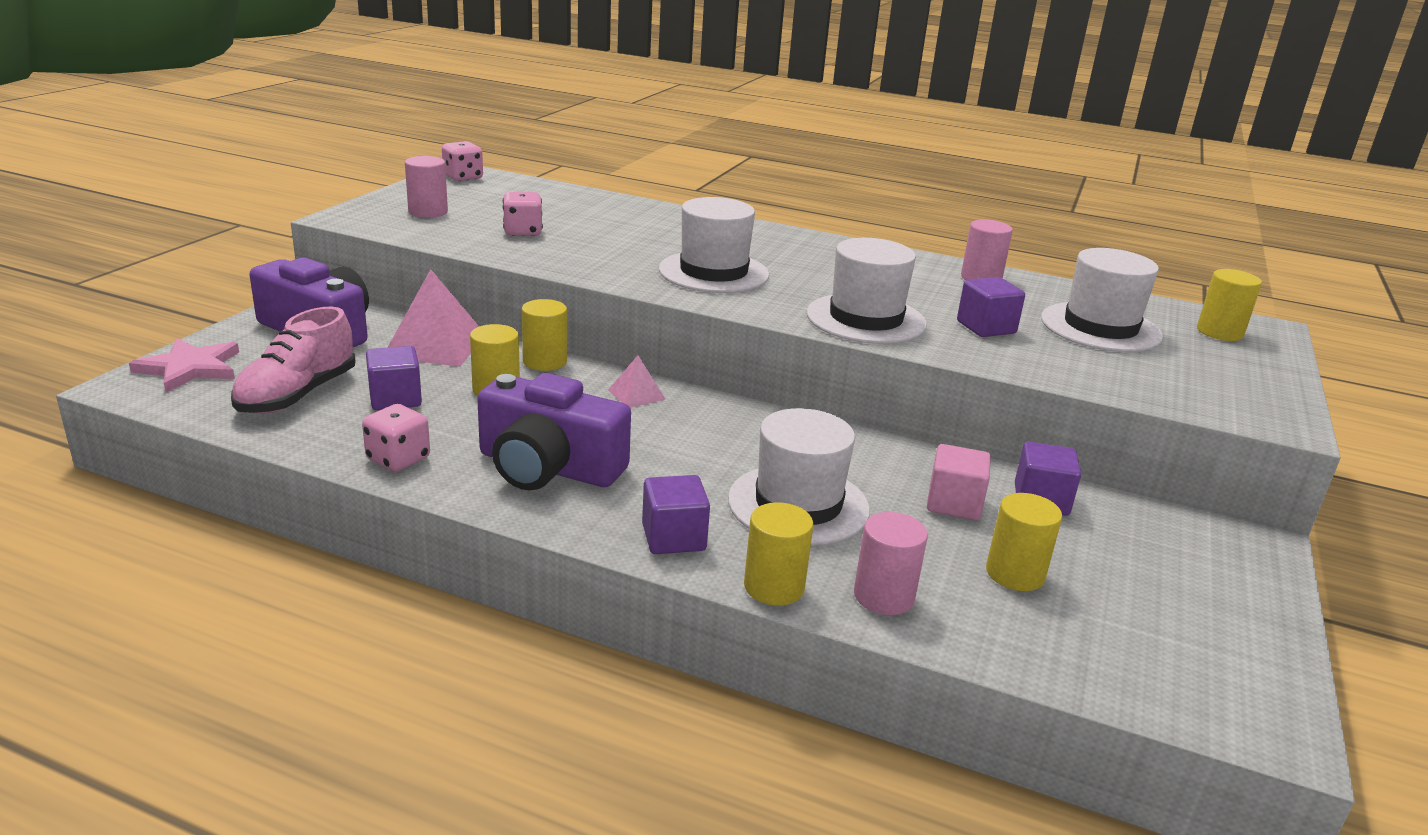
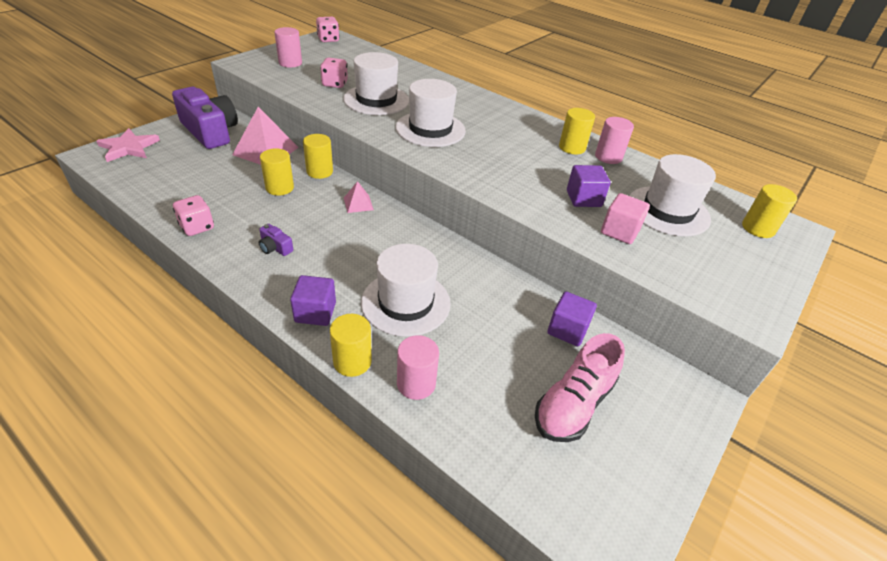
camera: 15 degrees right, 15 degrees up
pink shoe [231,307,356,414] -> pink shoe moved to [535,333,625,442]
purple cube [366,346,422,410] -> none
purple camera [477,373,631,490] -> purple camera [259,224,293,256], size x0.40
white hat [807,238,927,344] -> white hat moved to [343,52,409,115]
pink cube [927,444,991,520] -> pink cube moved to [601,193,650,244]
yellow cylinder [986,493,1062,591] -> yellow cylinder moved to [559,108,595,155]

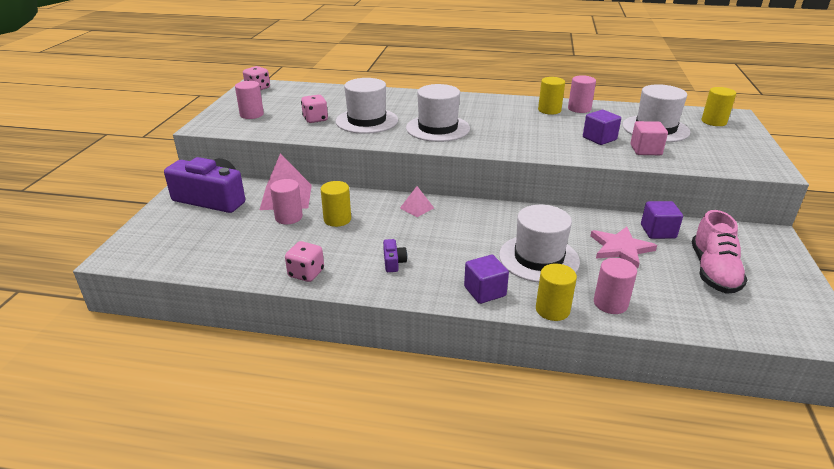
camera: 25 degrees left, 10 degrees down
pink star [96,128,160,162] -> pink star moved to [590,227,657,268]
purple camera [259,224,293,256] -> purple camera turned 105 degrees counterclockwise [383,239,407,272]
yellow cylinder [303,134,333,179] -> none
none -> pink cylinder [270,179,303,224]

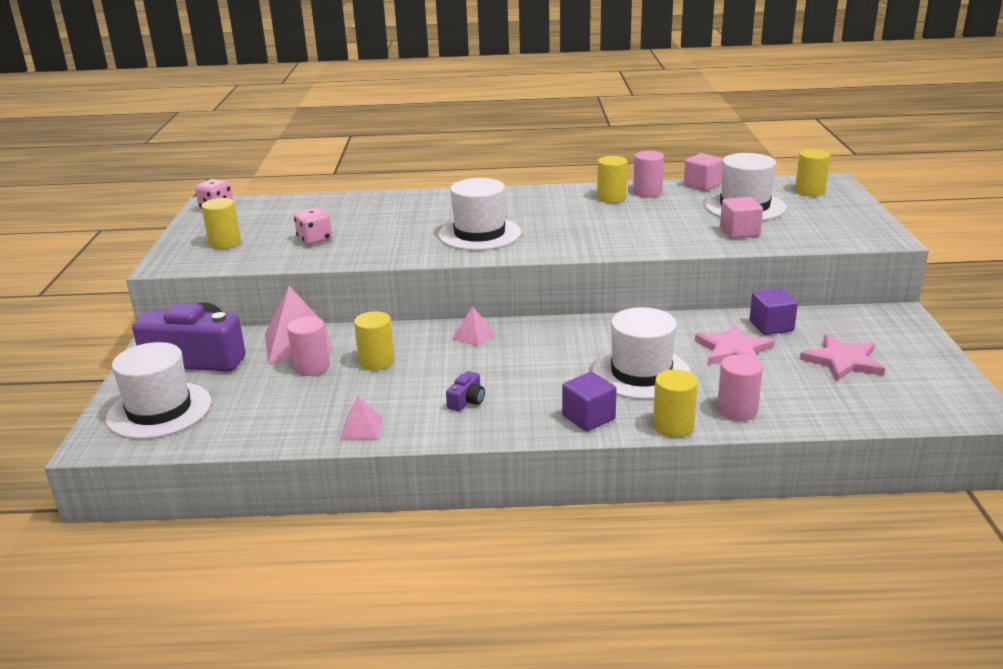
camera: 10 degrees left, 5 degrees down
pink cylinder [235,81,264,119] -> yellow cylinder [201,198,241,249]
pink dice [285,241,324,282] -> pink pyramid [340,396,383,439]
white hat [336,78,398,134] -> white hat moved to [106,342,211,439]
purple camera [383,239,407,272] -> purple camera turned 45 degrees clockwise [446,371,485,411]
purple cube [583,110,621,145] -> none
pink shoe [692,210,748,294] -> pink star [800,334,885,382]
none -> pink cube [684,153,723,191]

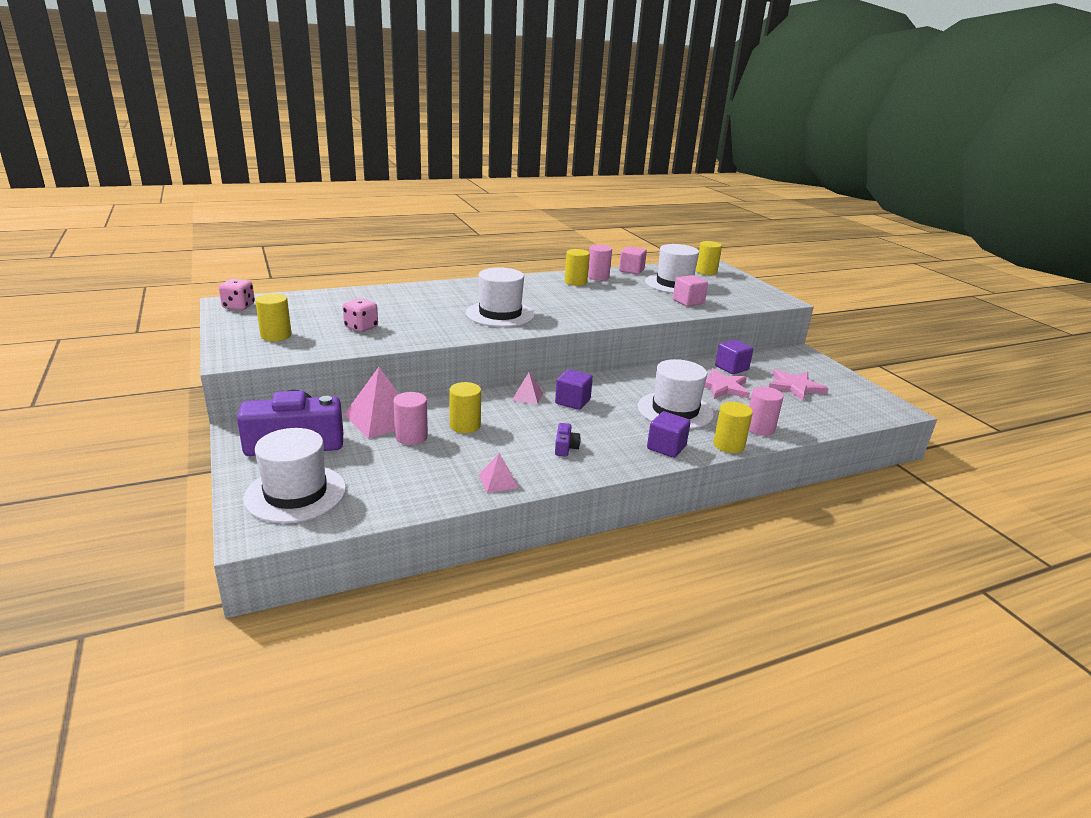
camera: 25 degrees left, 0 degrees up
none -> purple cube [555,369,593,410]

